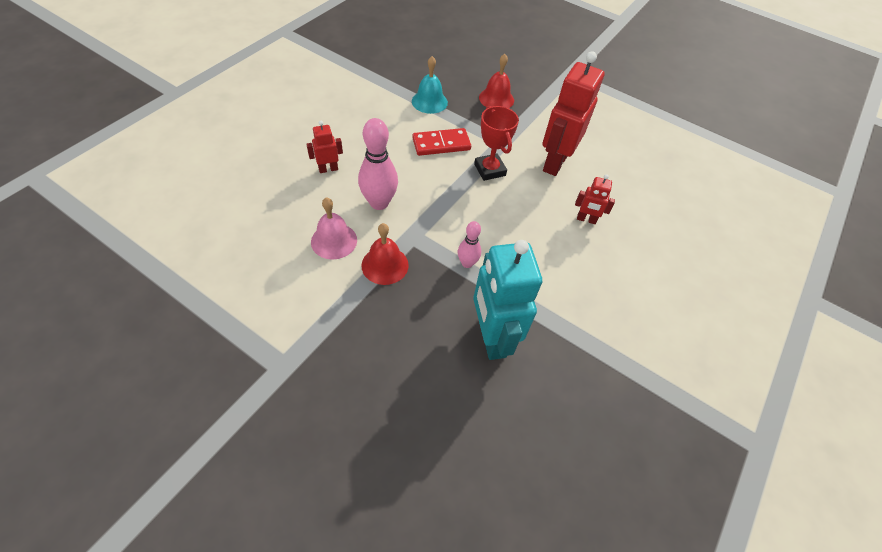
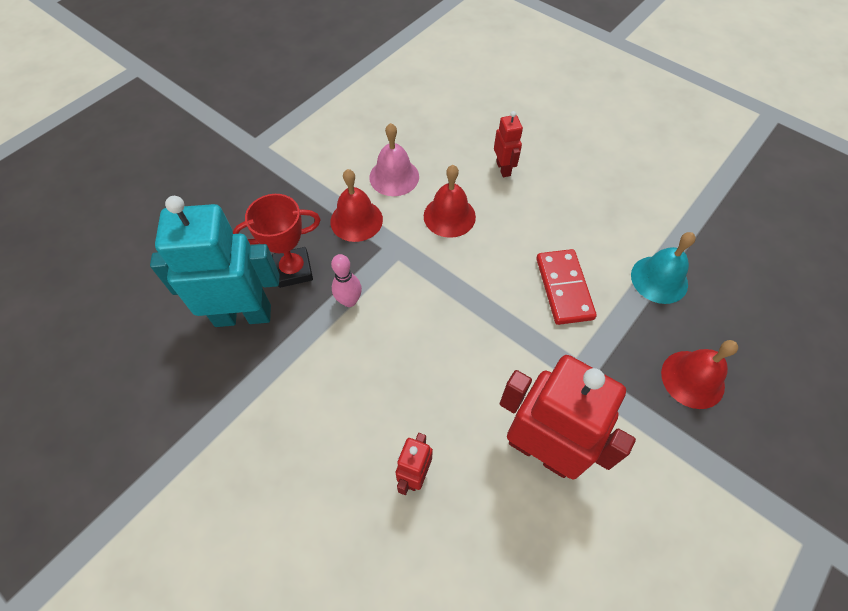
camera: 100 degrees right, 5 degrees up
pink bowling pin [358,118,398,210] -> red bell [424,165,476,238]
red trophy [474,106,519,181] -> red trophy moved to [233,194,321,288]

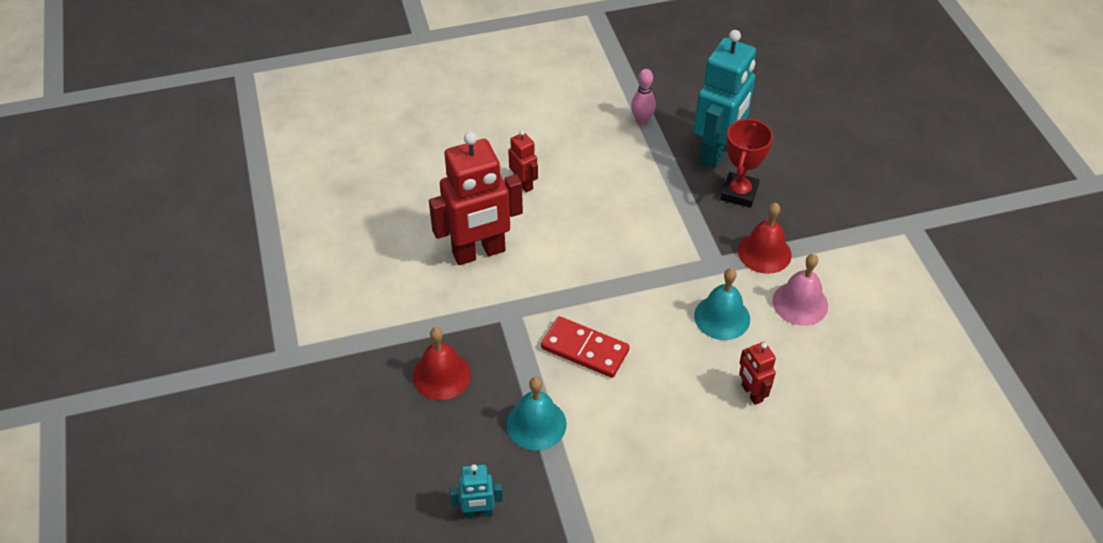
camera: 125 degrees right, 10 degrees down
pink bowling pin [331,254,362,307] -> pink bowling pin moved to [631,69,656,124]
red bell [424,165,476,238] -> turquoise bell [694,268,750,340]
red robot [494,111,523,177] -> red robot turned 45 degrees clockwise [739,342,776,405]
none -> turquoise robot [450,464,503,518]

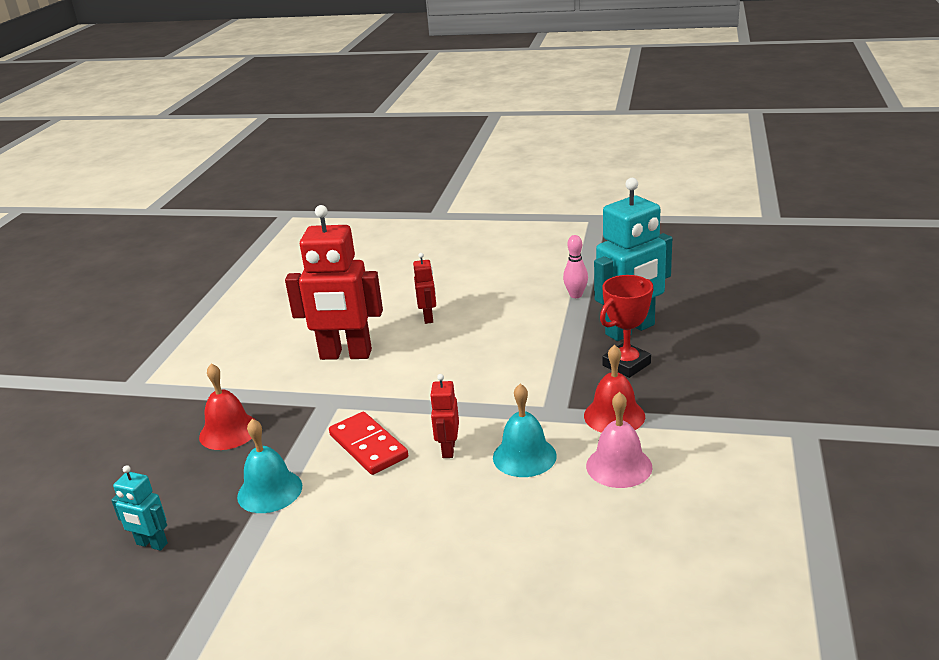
camera: 30 degrees right, 20 degrees down
red robot [739,342,776,405] -> red robot moved to [430,374,459,458]

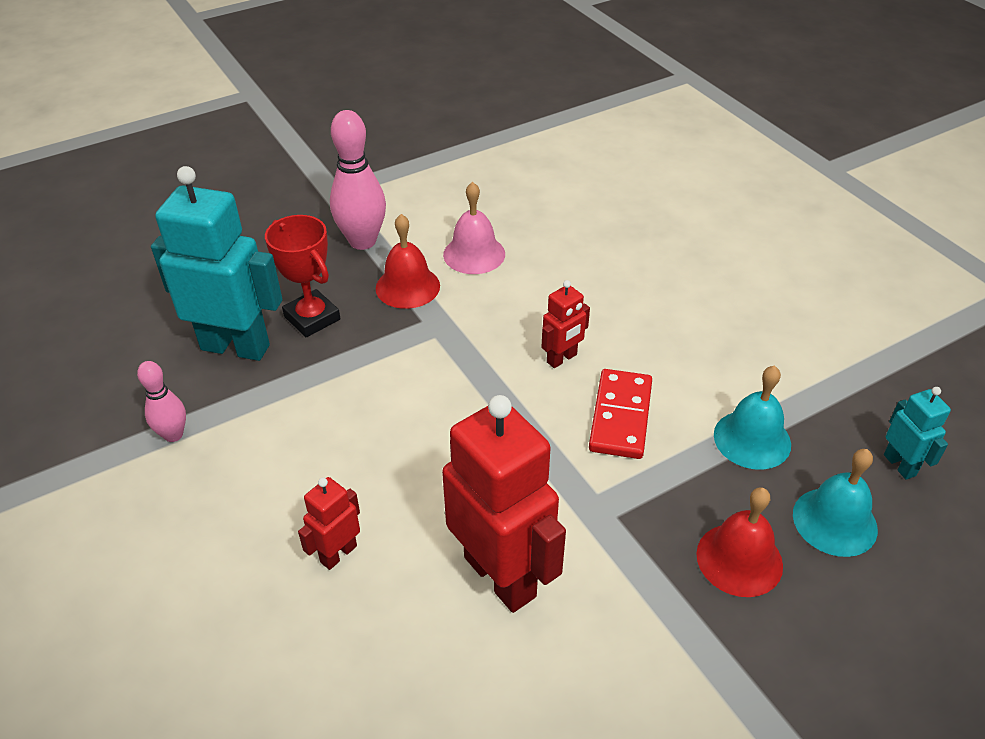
camera: 135 degrees left, 15 degrees up
turquoise bell [493,384,557,477] -> turquoise bell moved to [793,449,878,557]
red trophy [600,275,654,378] -> red trophy turned 45 degrees clockwise [265,215,340,337]
none -> pink bowling pin [330,110,386,250]

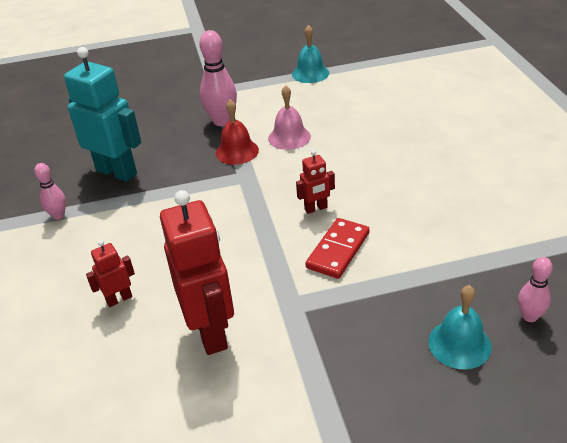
camera: 20 degrees right, 5 degrees down
red trophy [265,215,340,337] -> none
red bell [696,487,783,597] -> none
turquoise bell [714,366,791,470] -> turquoise bell moved to [292,25,329,83]
turquoise robot [884,387,951,480] -> pink bowling pin [518,257,553,322]

